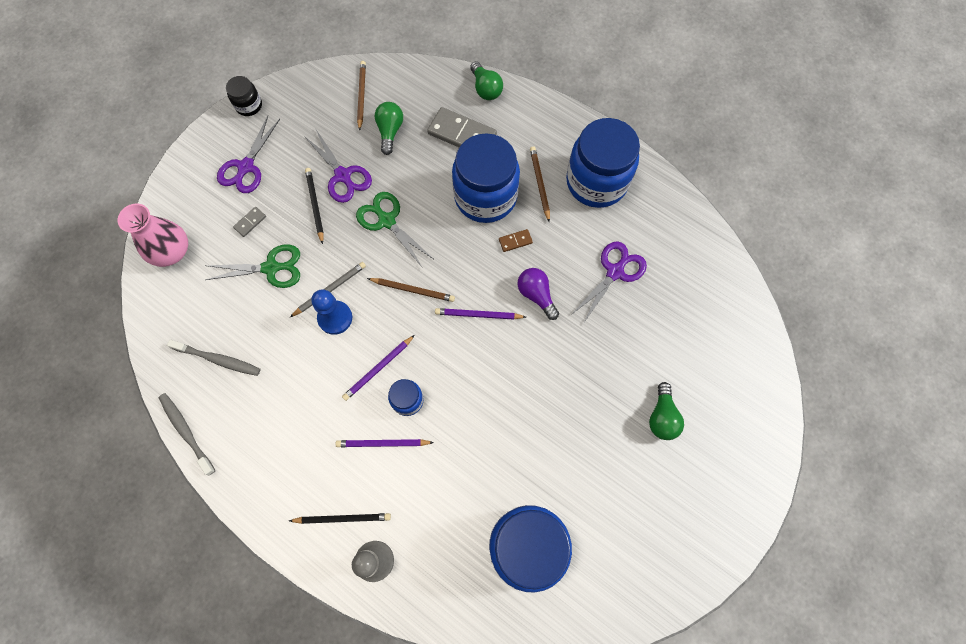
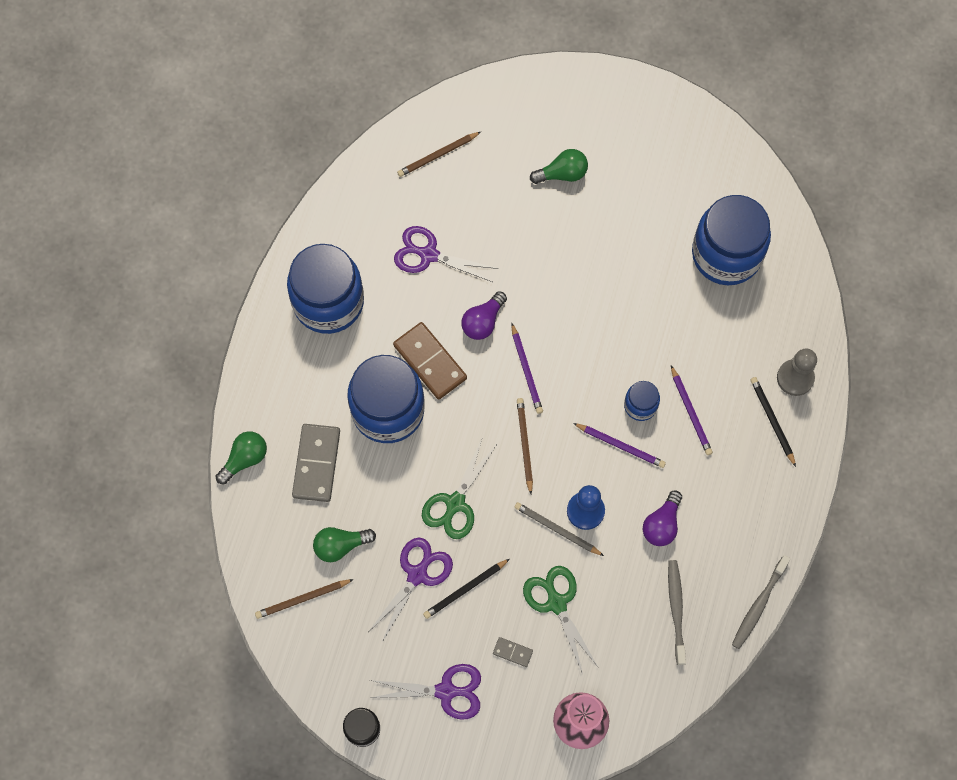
camera: 110 degrees left, 0 degrees up
brown domino [499,229,533,252] -> brown domino [393,322,467,400], size x2.15
brown pencil [530,146,550,223] -> brown pencil moved to [397,132,481,177]
none -> purple light bulb [643,491,682,546]

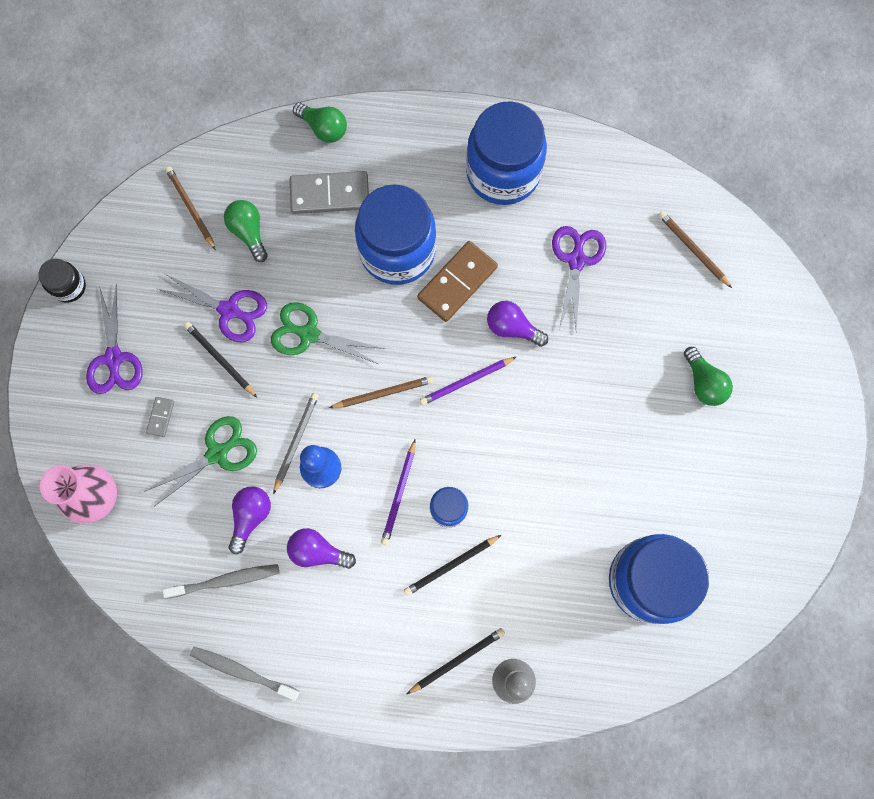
camera: 80 degrees right, 5 degrees up
purple pencil [671,366,713,455] -> black pencil [404,535,501,596]
none -> purple light bulb [229,486,271,554]

